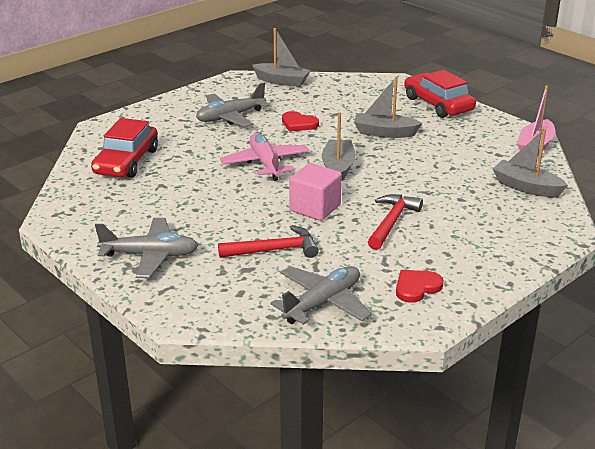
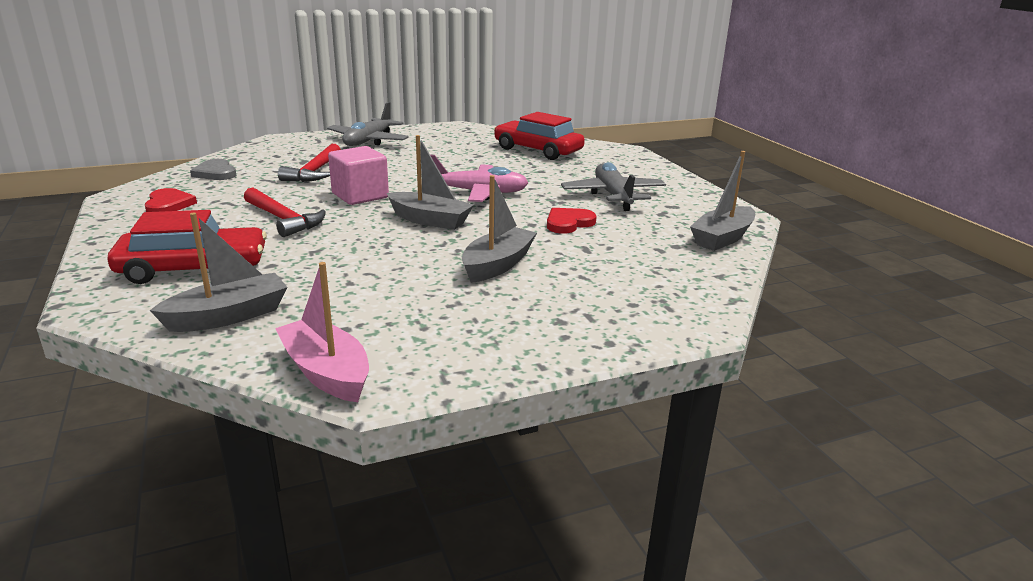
camera: 110 degrees right, 5 degrees down
grey plane [271,266,372,325] -> grey heart [190,159,237,180]
red car [404,70,476,118] -> red car moved to [108,210,267,284]

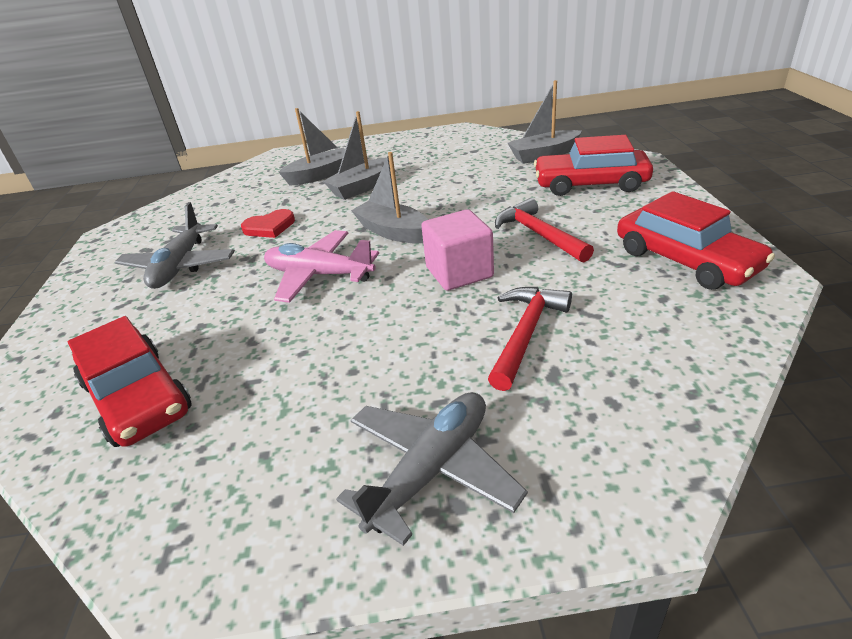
camera: 160 degrees left, 10 degrees up
red heart [145,188,197,212] -> red car [617,191,775,290]
grey heart [190,159,237,180] -> none
pink boat [275,262,369,402] -> none
grey boat [690,151,755,251] -> grey boat moved to [278,108,345,185]

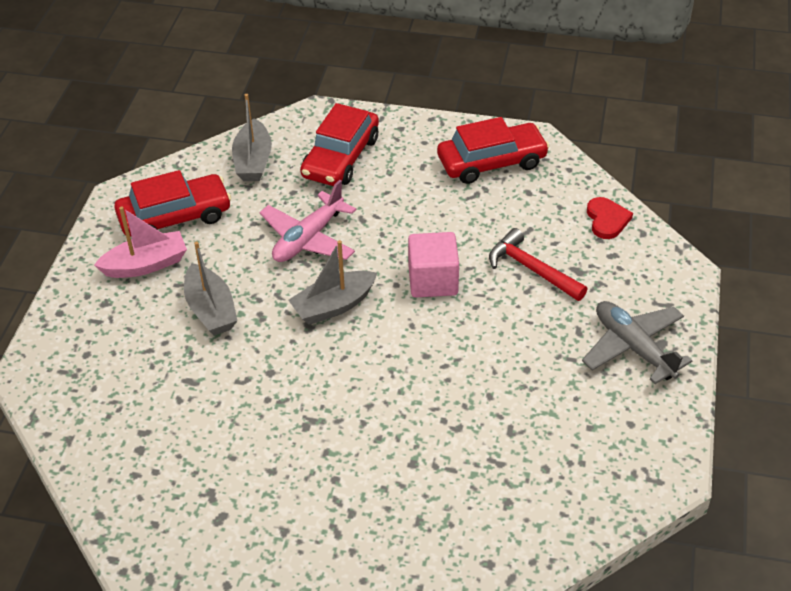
camera: 75 degrees left, 10 degrees up
red car [68,316,192,447] -> red car moved to [114,170,231,236]
grey plane [115,202,235,289] -> none
red heart [241,209,295,238] -> red heart moved to [587,197,633,239]
pink plane [264,230,379,303] -> pink plane moved to [259,180,356,262]
grey boat [278,108,345,185] -> none
red hammer [495,198,594,263] -> none
none -> pink boat [94,207,187,278]

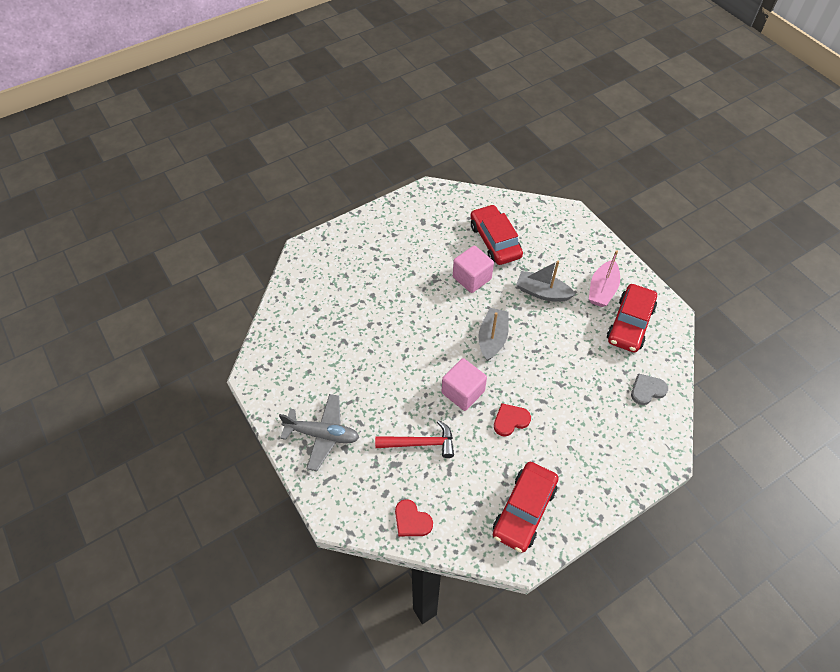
camera: 135 degrees right, 10 degrees up
grey boat [232,94,272,181] -> grey heart [631,373,668,405]
pink plane [259,180,356,262] -> none
red car [300,103,379,186] -> red car moved to [470,204,523,265]
none -> pink cube [453,245,494,293]
none -> red heart [494,403,531,436]

